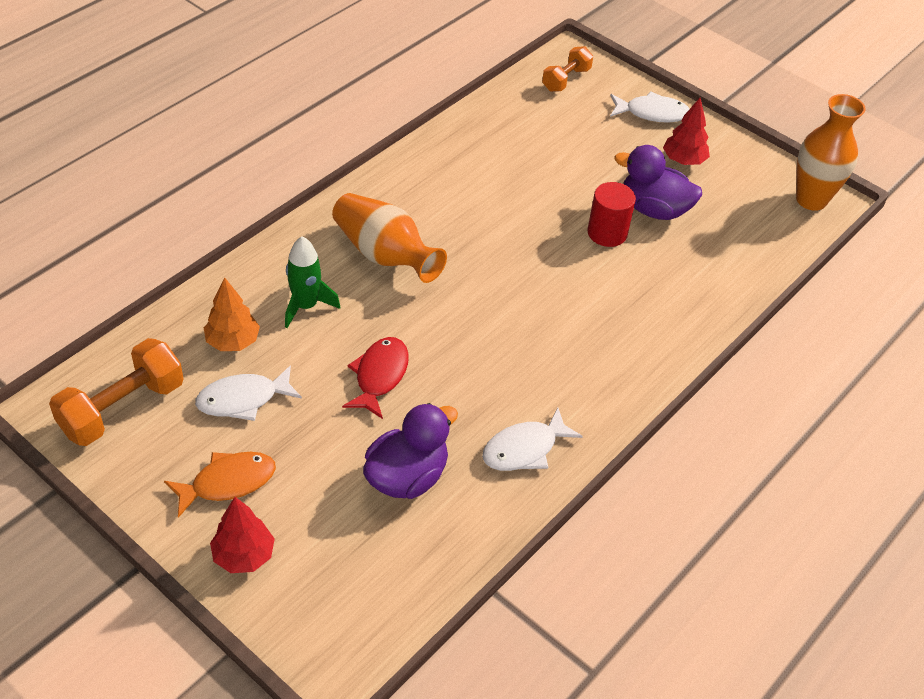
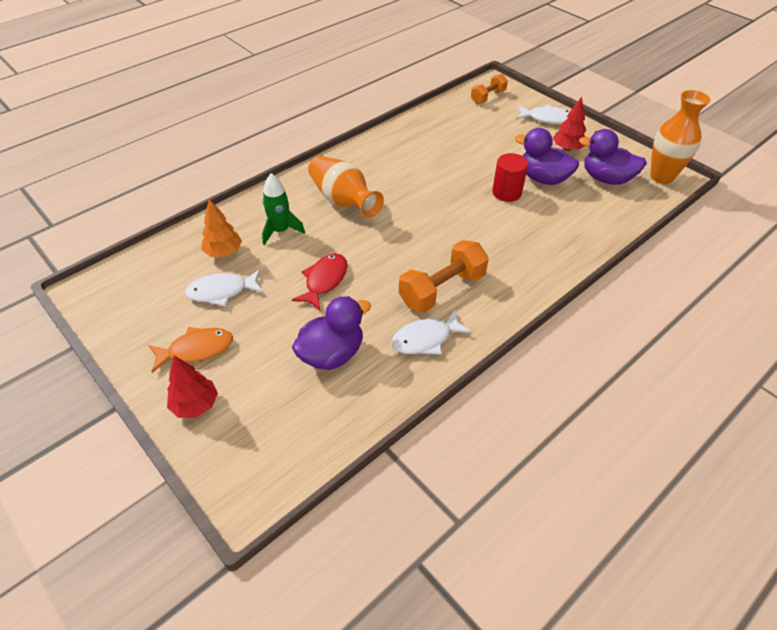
camera: 10 degrees right, 0 degrees up
orange dumbbell [49,338,184,446] -> orange dumbbell moved to [399,240,489,313]
none -> purple duck [579,129,647,185]

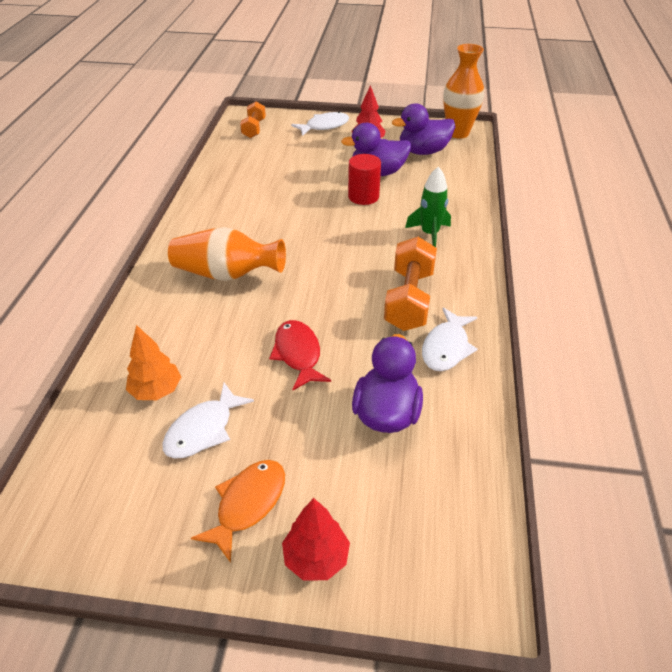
camera: 40 degrees left, 5 degrees down
green rocket [262,173,305,245] -> green rocket moved to [405,166,451,247]

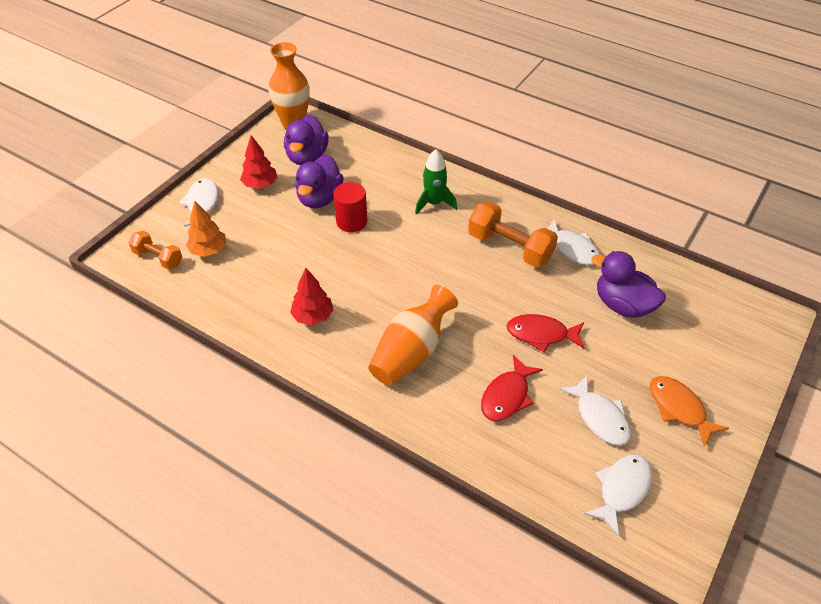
camera: 65 degrees left, 5 degrees up
orange tree [126,325,181,400] -> orange tree moved to [186,201,226,257]
red tree [282,498,350,580] -> red tree moved to [290,268,334,325]
none -> red fish [481,355,543,421]
none -> white fish [584,455,653,536]

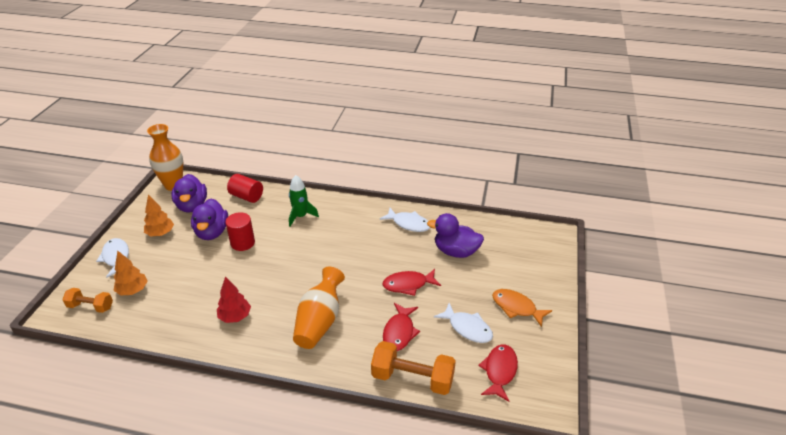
camera: 20 degrees left, 10 degrees down
red tree [240,135,277,189] -> orange tree [144,195,174,236]
orange dumbbell [468,202,558,268] -> orange dumbbell moved to [371,341,456,395]
white fish [584,455,653,536] -> red fish [478,344,518,402]
none -> red cylinder [227,174,263,203]

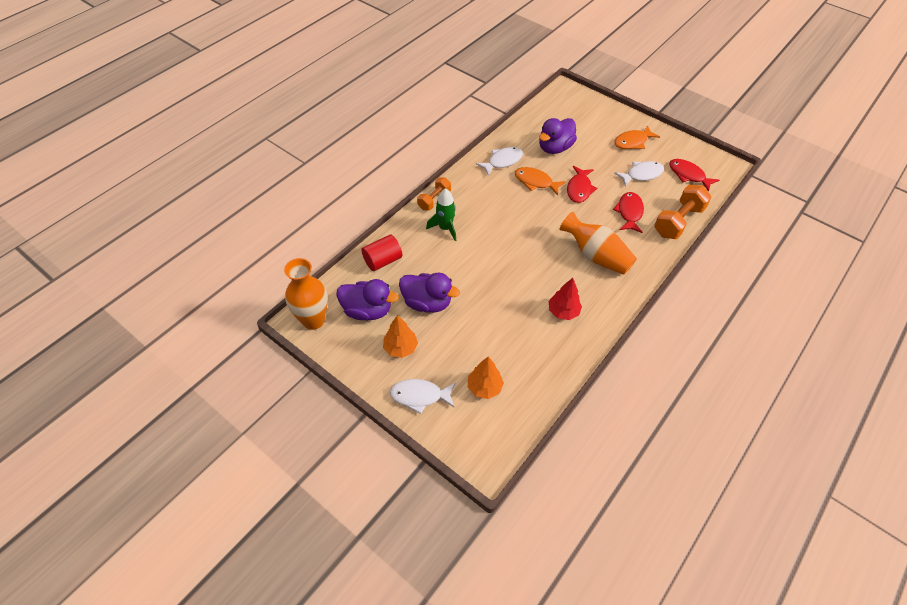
camera: 65 degrees left, 15 degrees up
orange dumbbell [62,288,113,313] -> orange dumbbell moved to [417,178,451,210]
red cylinder [226,212,255,251] -> none
red fish [383,303,420,351] -> red fish turned 120 degrees counterclockwise [613,192,644,233]
none -> orange fish [515,167,566,196]

